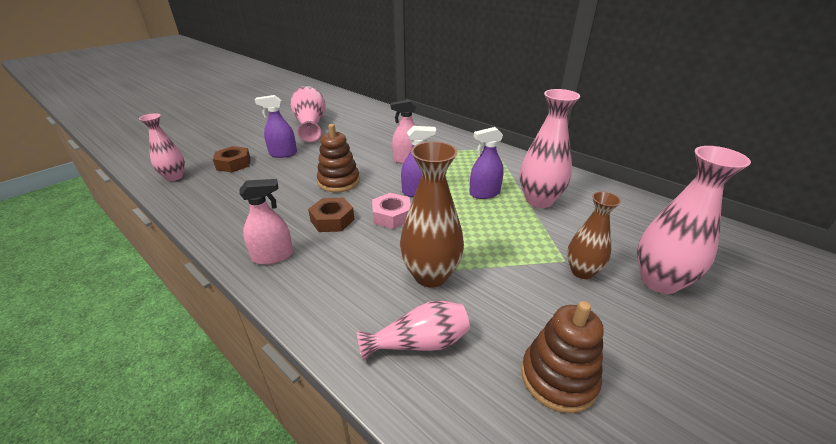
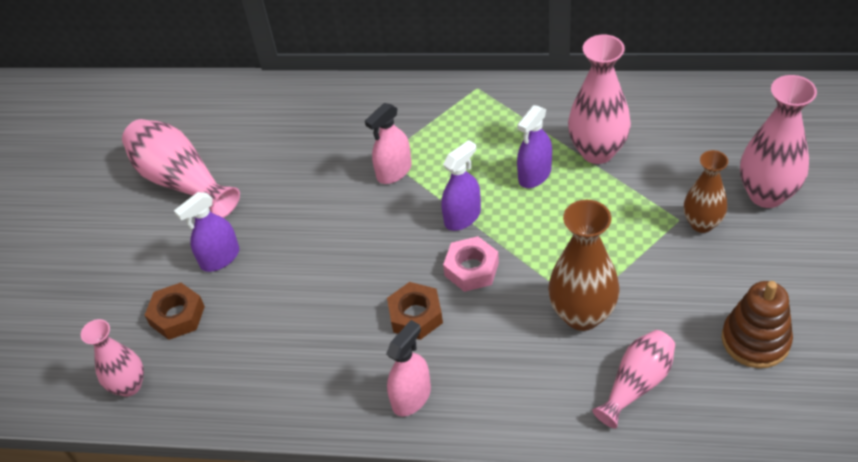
camera: 30 degrees left, 15 degrees up
brown stacking toy [317,124,360,192] -> none

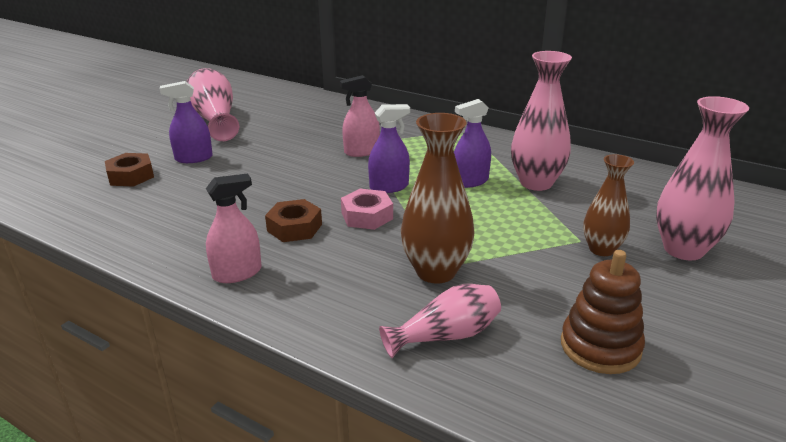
camera: 20 degrees right, 20 degrees down
pink vase [81,319,144,397] -> none

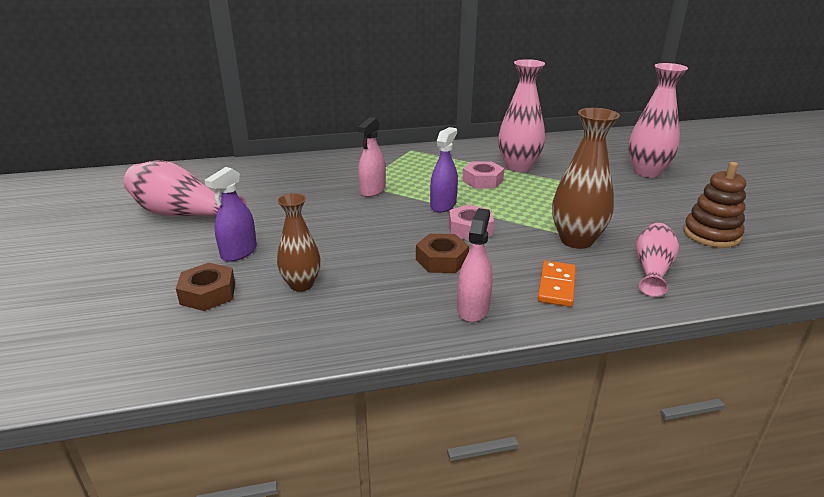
camera: 45 degrees left, 0 degrees up
purple spray bottle [454,99,491,188] -> pink nut [462,161,504,189]
brown vase [583,154,634,256] -> brown vase moved to [277,193,321,292]
none -> orange domino [538,261,576,307]

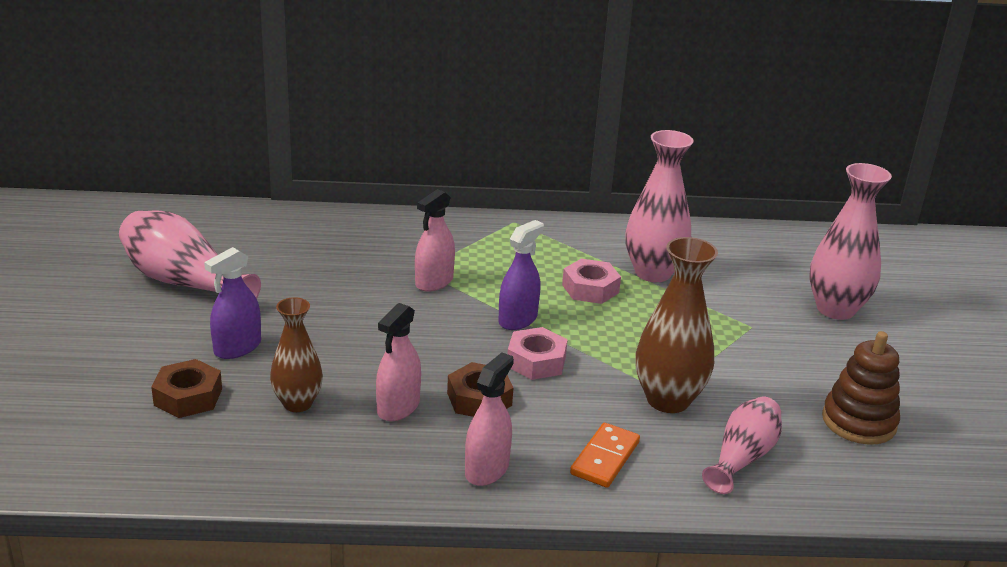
camera: 10 degrees right, 0 degrees up
none -> pink spray bottle [376,303,421,421]

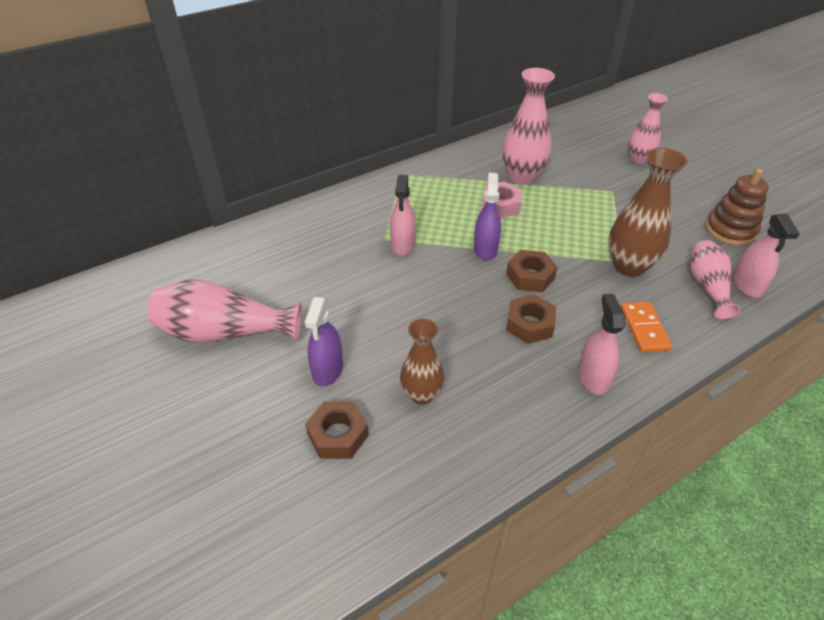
camera: 30 degrees left, 15 degrees up
pink spray bottle [376,303,421,421] -> pink spray bottle moved to [733,214,800,298]
pink nut [507,327,568,380] -> brown nut [506,250,558,292]
pink vase [809,163,892,320] -> pink vase [628,93,668,164], size x0.64

